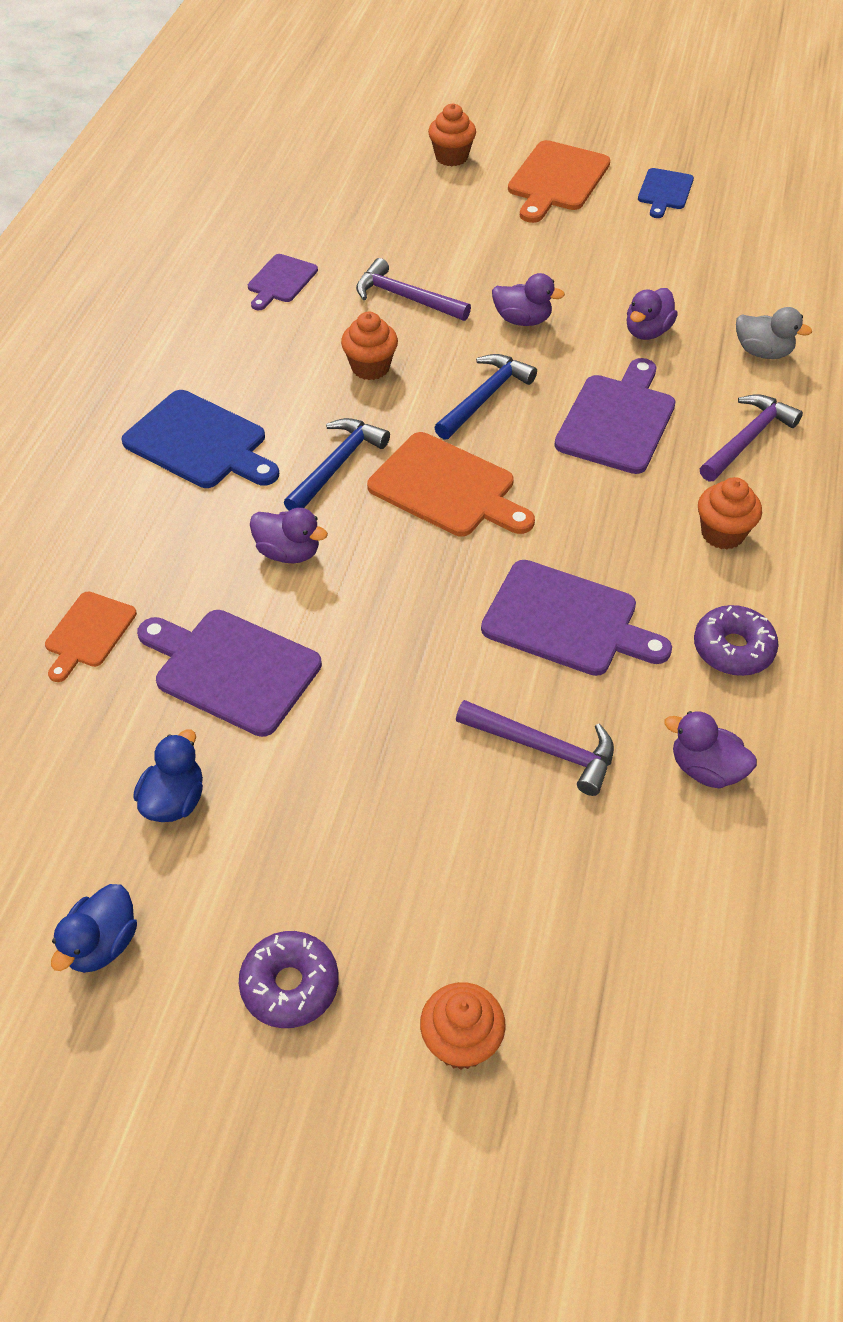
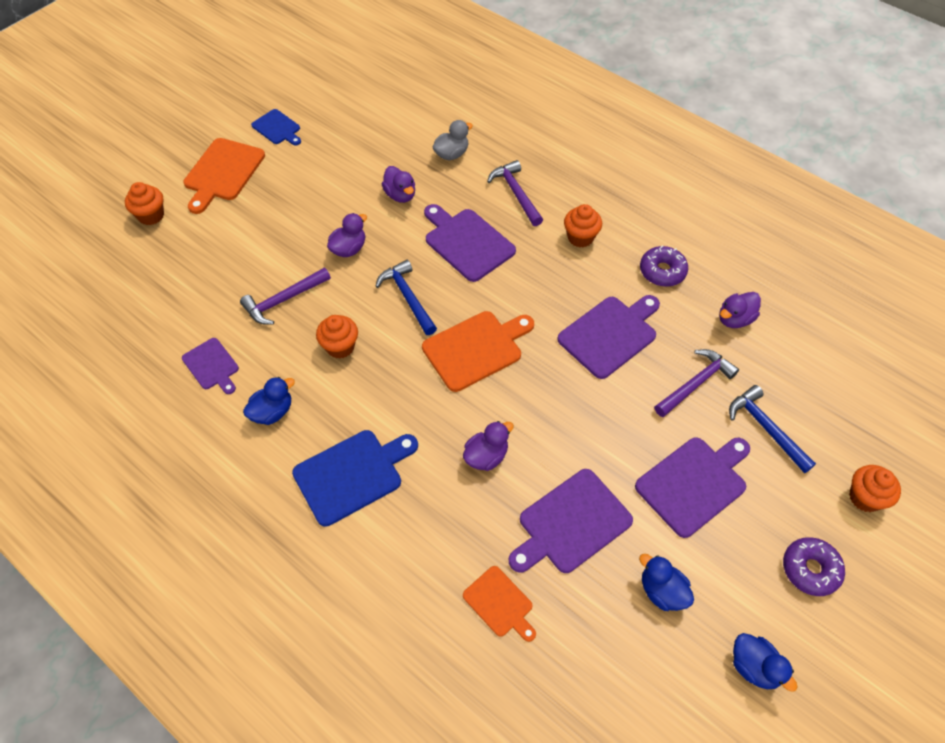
camera: 65 degrees left, 5 degrees up
blue hammer [284,418,390,511] -> blue hammer moved to [729,385,816,473]
orange cutting board [508,140,610,223] -> orange cutting board turned 60 degrees clockwise [183,138,265,214]
none -> blue duck [243,377,295,425]
none -> purple cutting board [635,437,750,538]

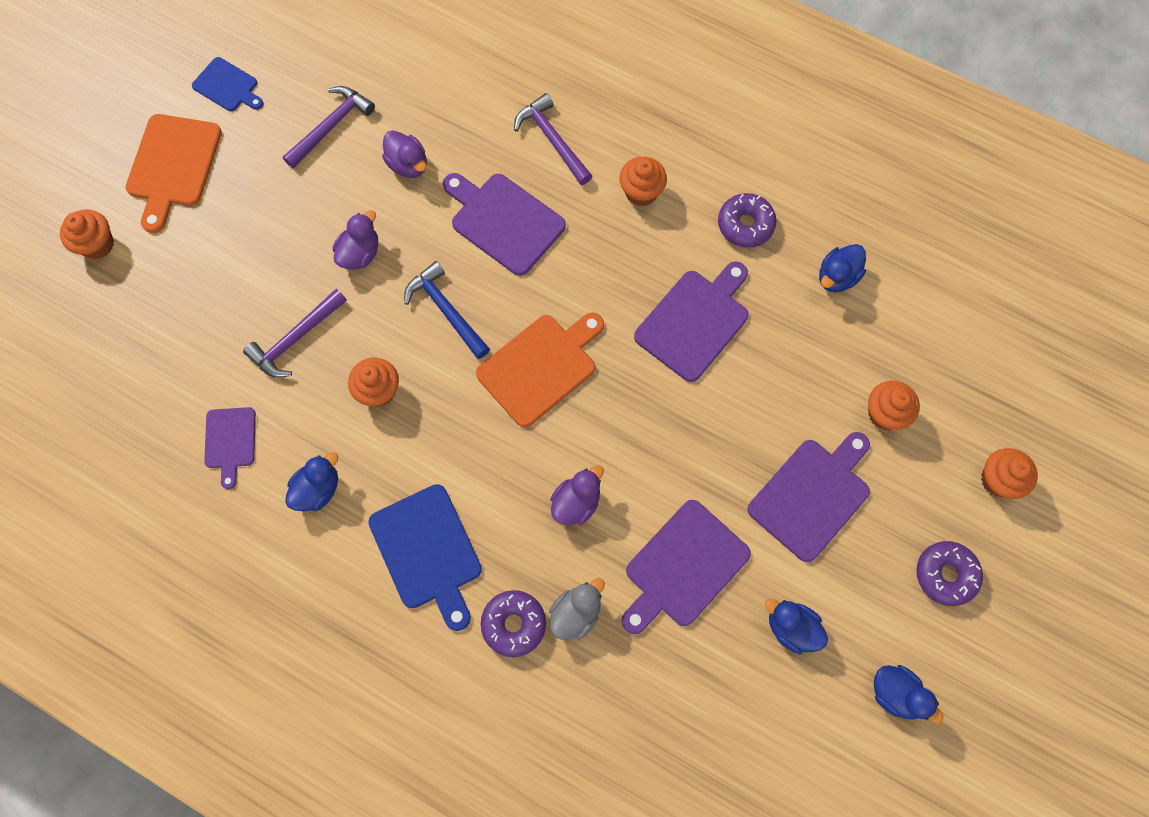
camera: 10 degrees left, 15 degrees up
purple cutting board [182,338,239,394] -> purple cutting board turned 45 degrees clockwise [204,407,256,489]
blue cutting board [292,430,418,527] -> blue cutting board turned 105 degrees clockwise [368,484,482,631]
grey duck [433,120,473,160] -> grey duck moved to [549,578,605,640]
orange cutting board [463,566,536,642] -> none
purple hammer [654,349,739,417] -> purple hammer moved to [283,86,375,168]
purple duck [719,292,761,328] -> blue duck [819,244,866,292]
blue hammer [729,385,816,473] -> orange cupcake [868,381,920,430]
none -> purple donut [481,590,546,657]

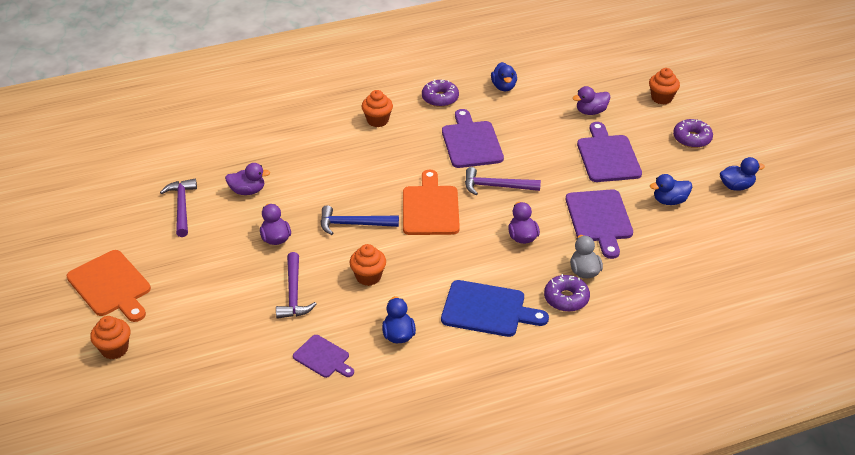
camera: 50 degrees left, 30 degrees down
blue cutting board [192,57,263,111] -> none
purple cutting board [443,173,566,276] -> none
purple hammer [514,93,592,185] -> purple hammer moved to [465,167,541,195]
orange cupcake [868,381,920,430] -> purple duck [573,86,610,115]

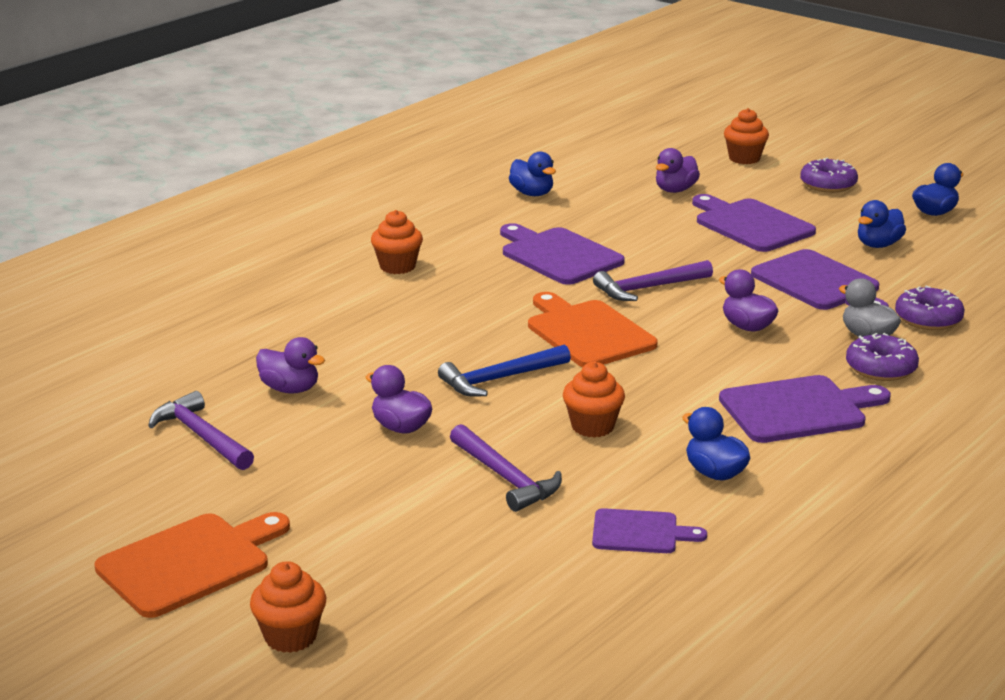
camera: 30 degrees left, 15 degrees down
orange cutting board [67,250,151,322] -> orange cutting board turned 60 degrees counterclockwise [94,512,290,618]
purple duck [225,163,270,195] -> purple duck turned 60 degrees clockwise [256,337,325,394]
purple donut [422,79,459,107] -> purple donut moved to [895,286,965,330]
blue cutting board [441,280,549,337] -> purple cutting board [719,375,891,443]

